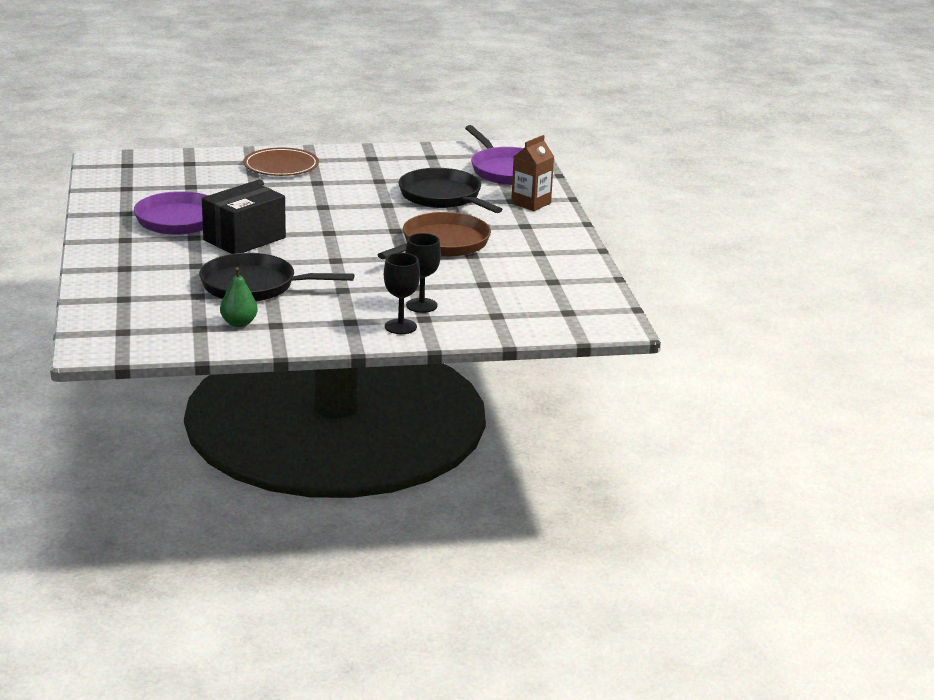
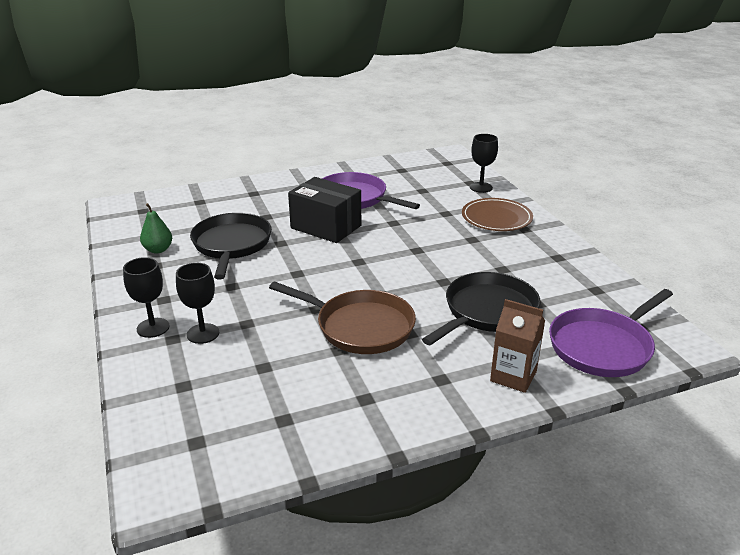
camera: 80 degrees right, 5 degrees up
none -> black goblet [470,134,498,193]

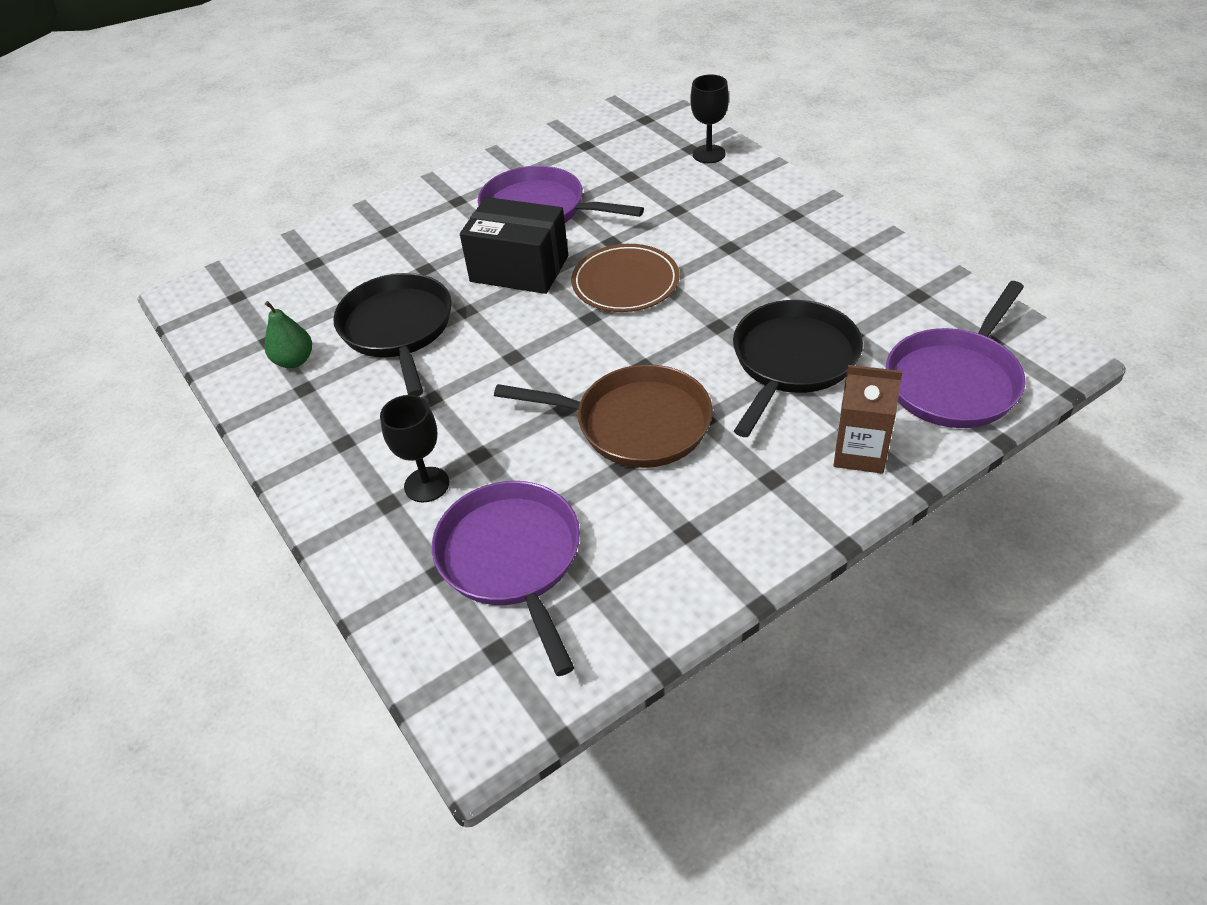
camera: 10 degrees left, 15 degrees up
black goblet [123,257,169,338] -> none
brown plate [462,198,533,231] -> brown plate moved to [572,244,679,312]
none -> purple pan [432,481,580,676]

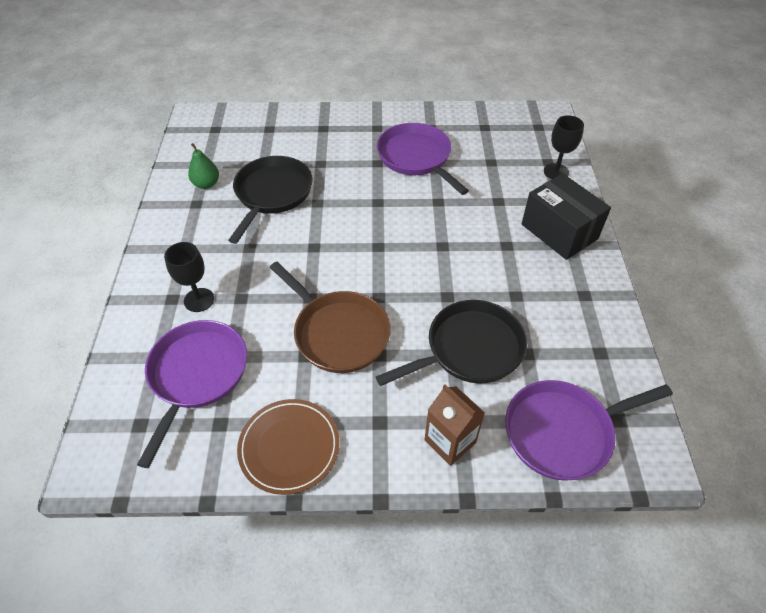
camera: 30 degrees right, 5 degrees up
black box [460,197,568,294] -> black box moved to [522,173,611,260]
brown plate [572,244,679,312] -> brown plate moved to [237,399,340,495]

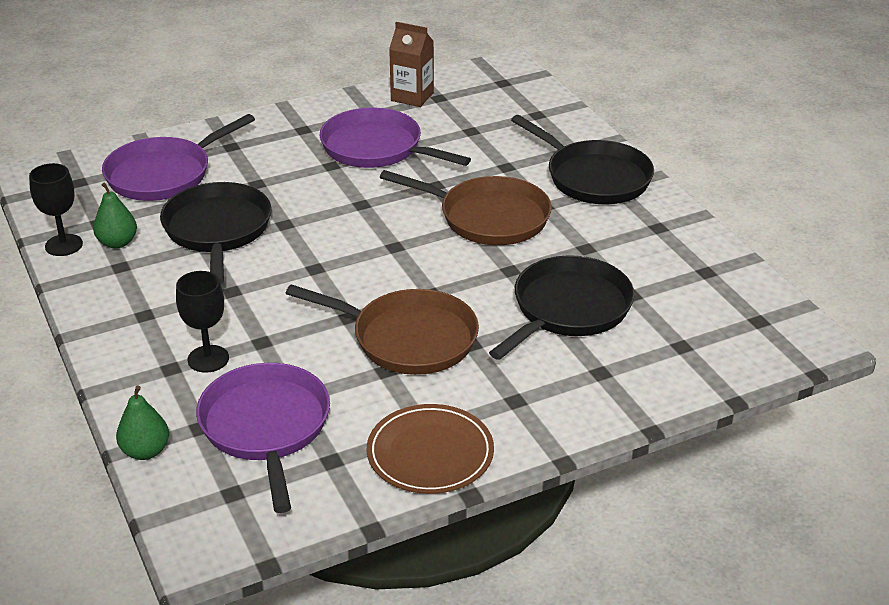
camera: 25 degrees left, 15 degrees down
brown carton [424,384,485,466] -> brown carton moved to [389,22,434,107]
purple pan [505,380,673,481] -> purple pan moved to [102,114,255,201]
black box [522,173,611,260] -> black pan [511,115,654,204]
black goblet [544,115,584,179] -> black goblet moved to [29,163,83,256]
none -> green pear [116,386,169,460]
none -> brown pan [380,170,552,245]

